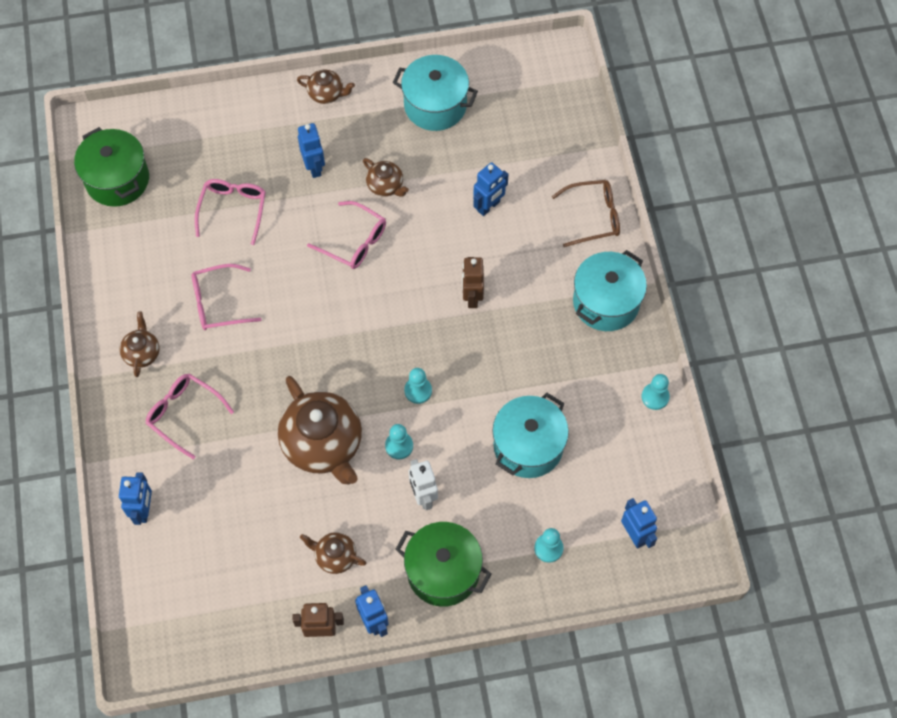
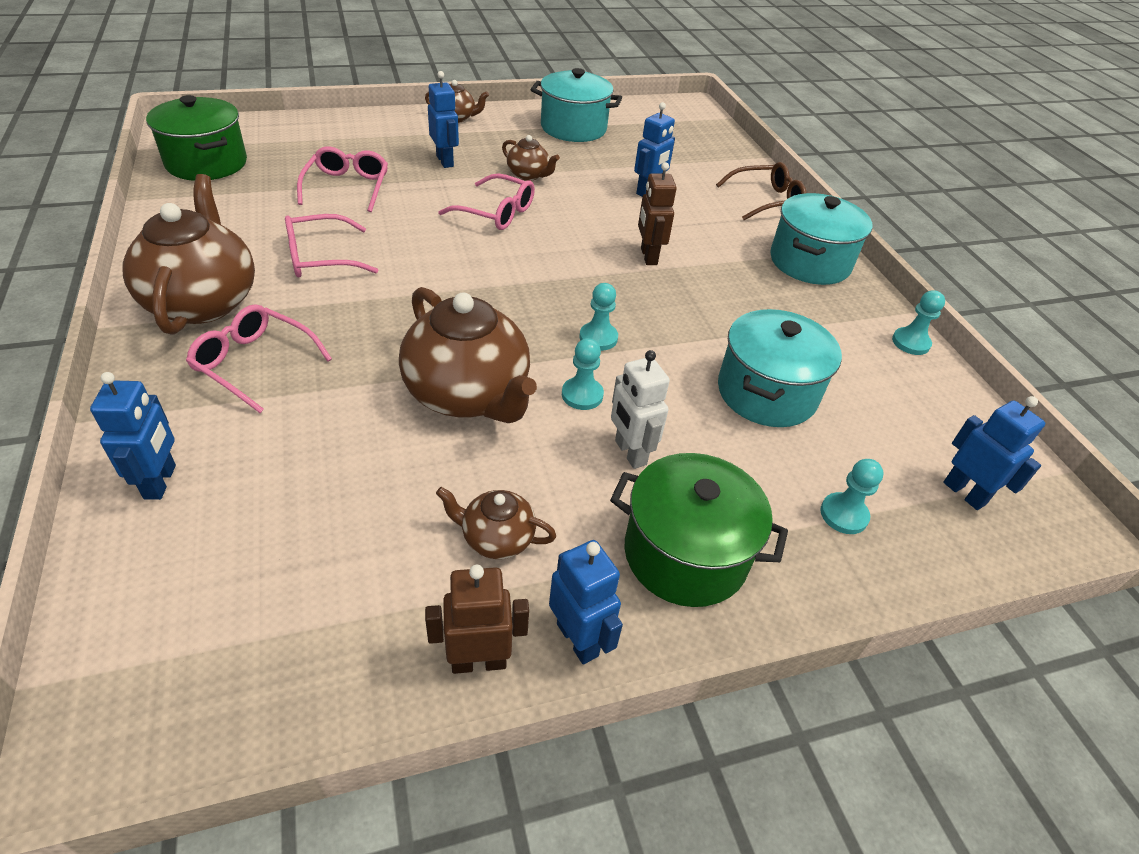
camera: 10 degrees left, 20 degrees down
brown teapot [120,312,159,377] -> brown teapot [122,174,255,334], size x2.05

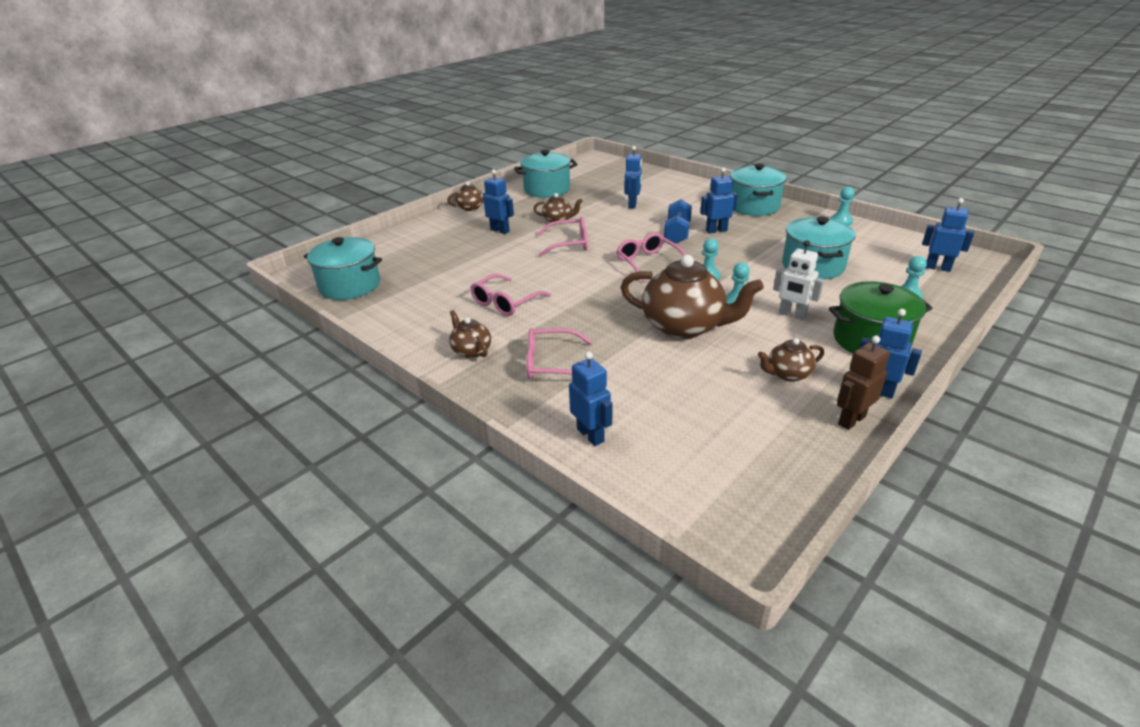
camera: 25 degrees left, 10 degrees down
brown teapot [122,174,255,334] -> brown teapot [449,310,491,358], size x0.49
green pot [146,95,247,181] -> turquoise pot [304,237,382,300]
pink glasses [297,146,388,212] -> pink glasses moved to [616,233,686,282]
brown robot [638,162,677,265] -> blue dumbbell [664,199,692,244]
brown glasses [716,162,806,220] -> none
none -> blue robot [700,167,738,234]

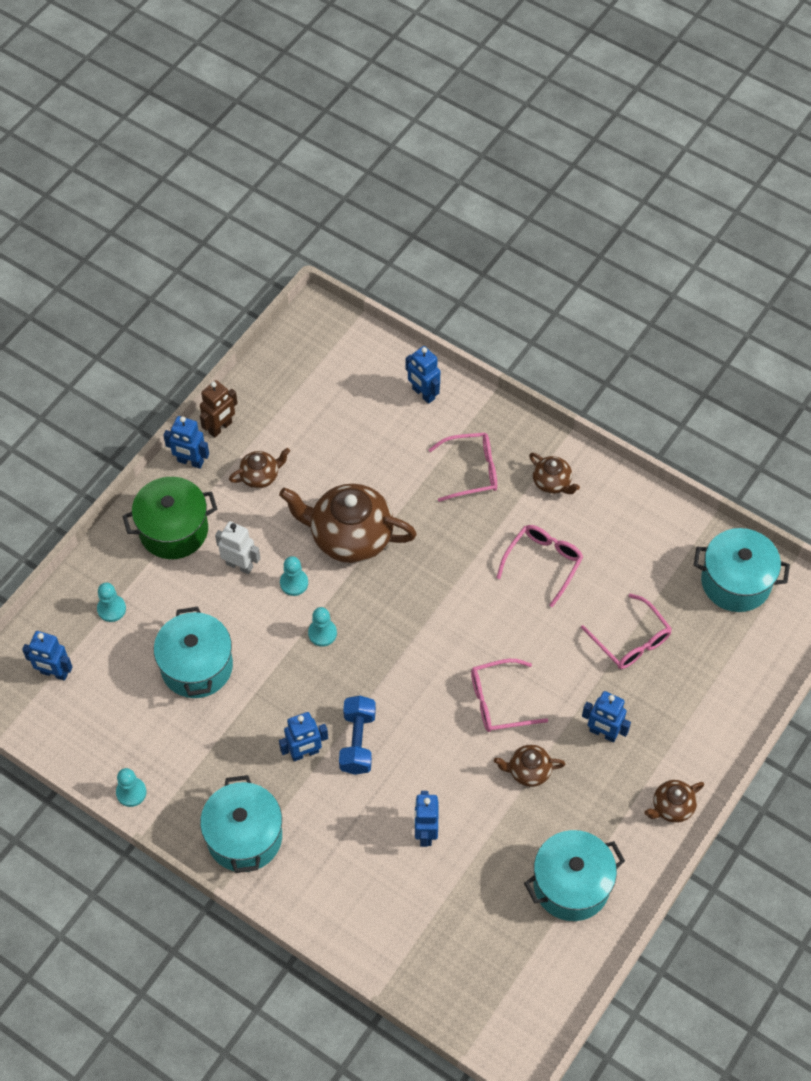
camera: 170 degrees right, 25 degrees up
pink glasses [616,233,686,282] -> pink glasses moved to [581,594,672,669]

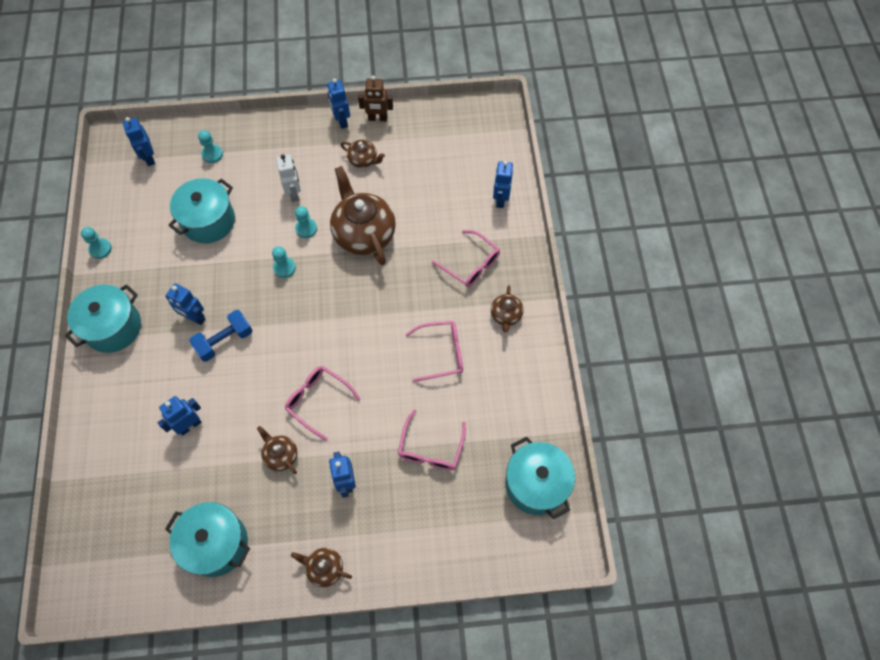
camera: 50 degrees right, 5 degrees up
green pot [122,477,217,559] -> none

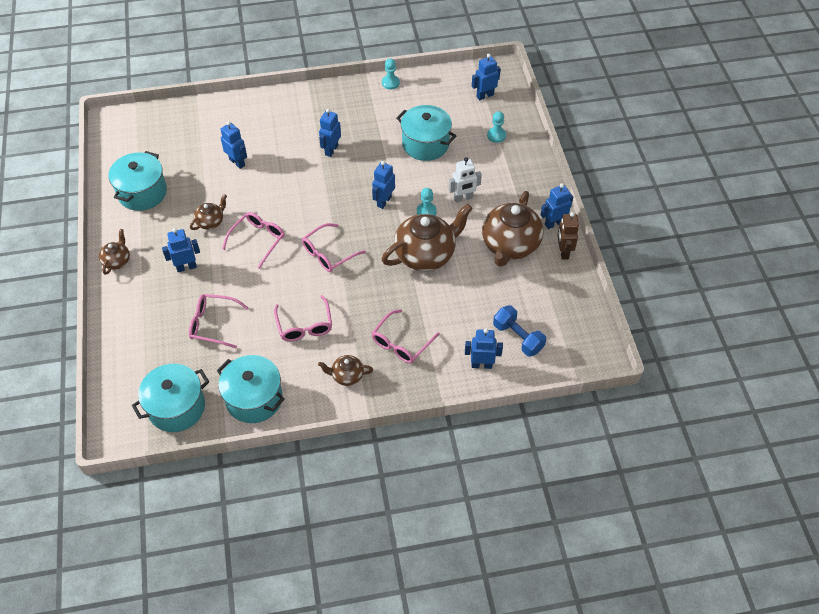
camera: 85 degrees right, 10 degrees down
turquoise pot [65,284,141,353] -> turquoise pot moved to [217,355,285,423]
blue dumbbell [189,310,253,362] -> blue dumbbell moved to [493,305,546,357]
turquoise pawn [272,246,296,278] -> blue robot [372,161,395,209]
brown teapot [341,140,385,168] -> brown teapot [482,191,544,267], size x2.05
none -> pink glasses [302,223,366,272]

